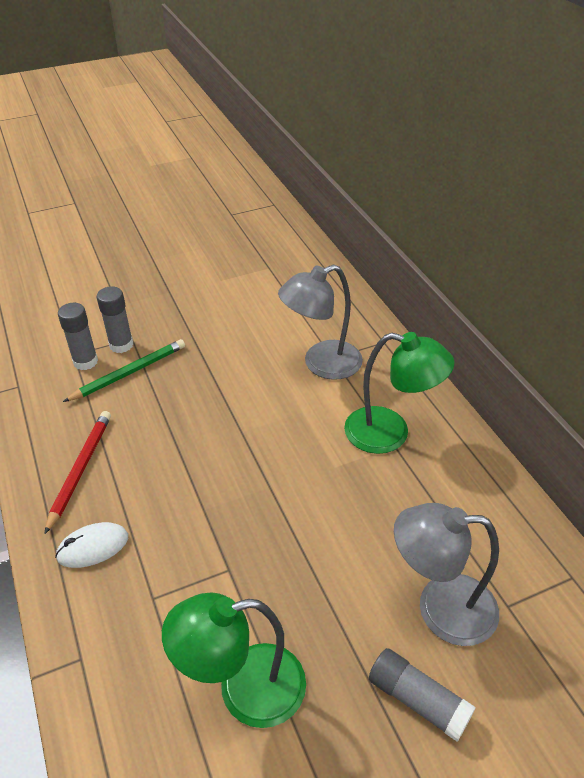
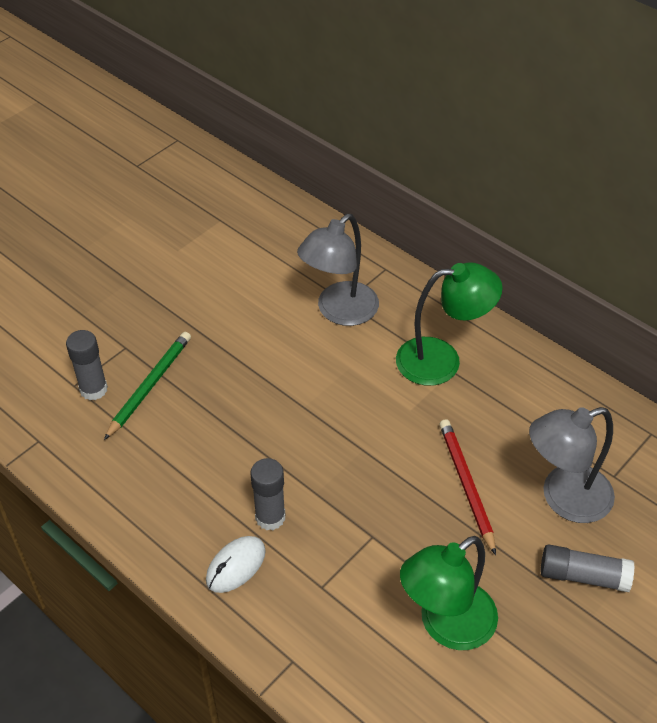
camera: 25 degrees left, 5 degrees up
red pencil [44,411,111,534] -> red pencil moved to [439,419,496,555]
grey glue stick [97,286,133,353] -> grey glue stick moved to [251,458,285,530]

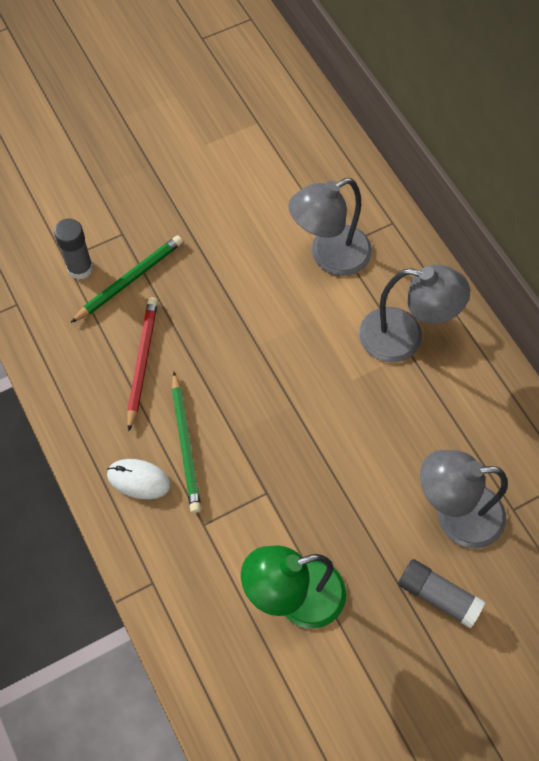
camera: 20 degrees right, 15 degrees up
white mouse [206,536,266,593] -> white mouse turned 45 degrees clockwise [107,459,171,499]
grey glue stick [251,458,285,530] -> green pencil [172,372,201,513]
green lamp [396,262,503,386] -> grey lamp [359,265,470,363]
red pencil [439,419,496,555] -> red pencil moved to [127,297,158,431]

